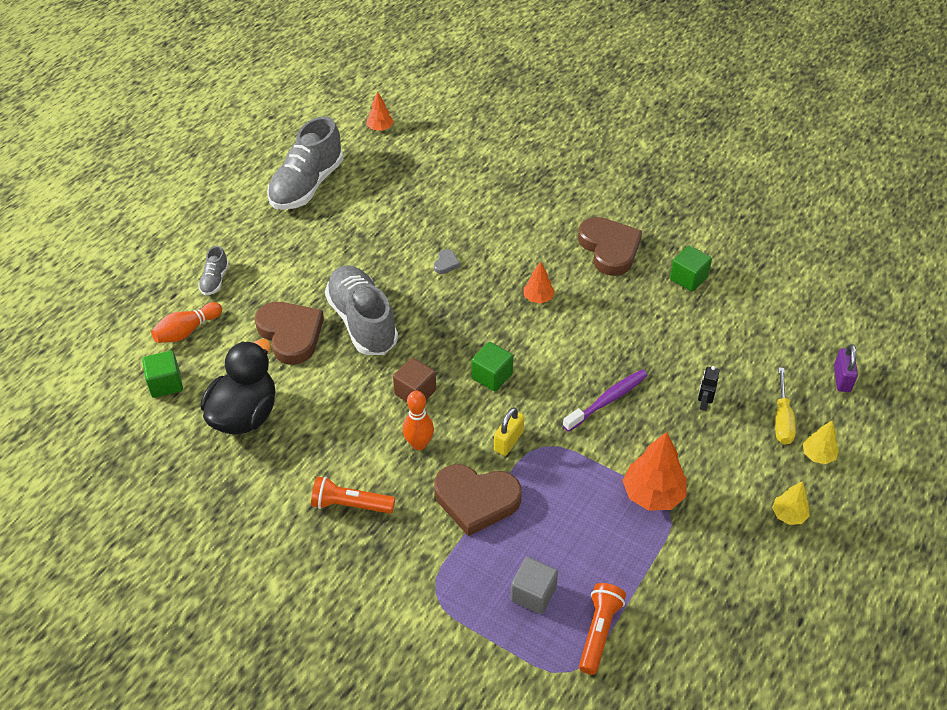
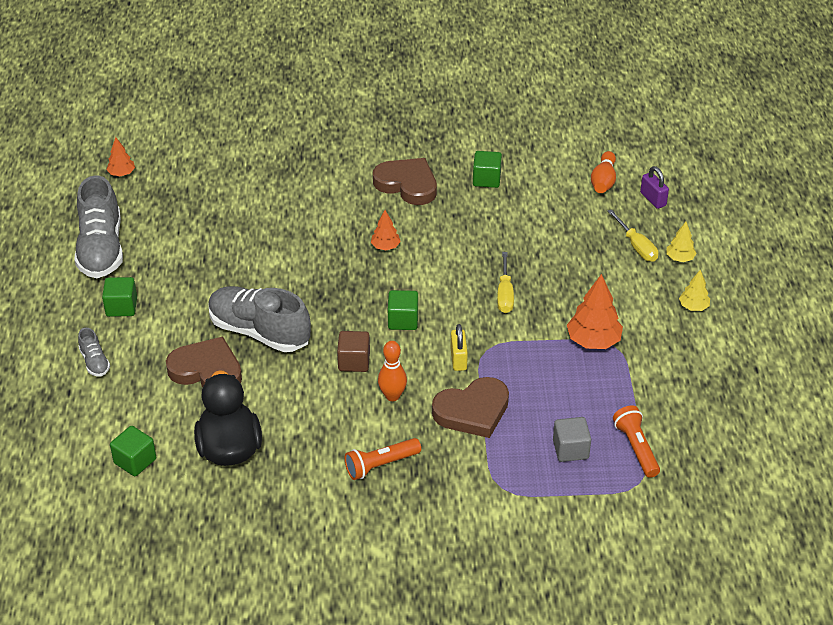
camera: 35 degrees left, 5 degrees down
orange bowling pin [151,302,222,343] -> orange bowling pin moved to [591,151,616,193]
grey heart [434,249,460,274] -> none
purple toothbrush [563,369,648,432] -> yellow screwdriver [497,252,514,313]
black robot [698,366,720,411] -> none
none -> green cube [102,277,137,317]

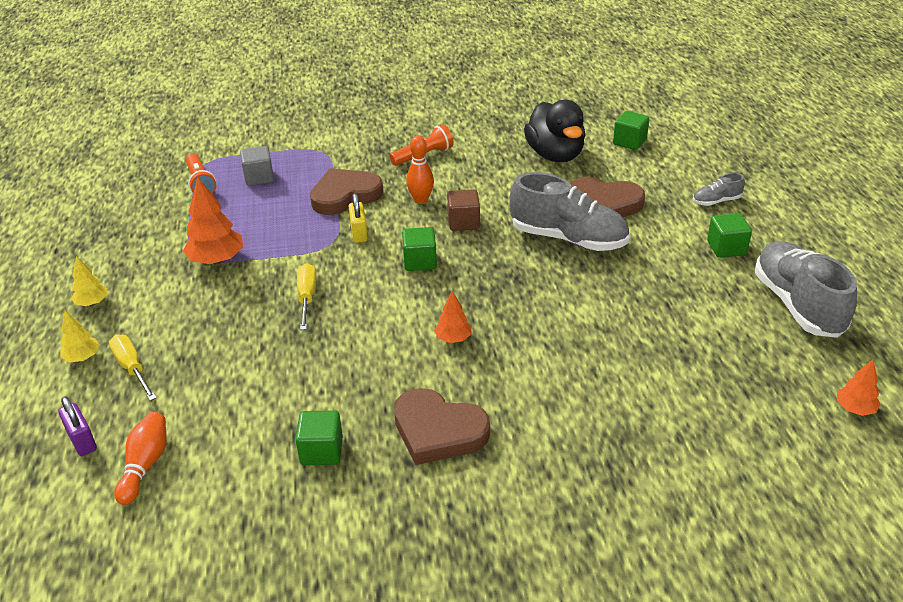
camera: 175 degrees right, 5 degrees down
grey shoe [78,328,110,377] -> grey shoe turned 75 degrees counterclockwise [693,173,745,206]

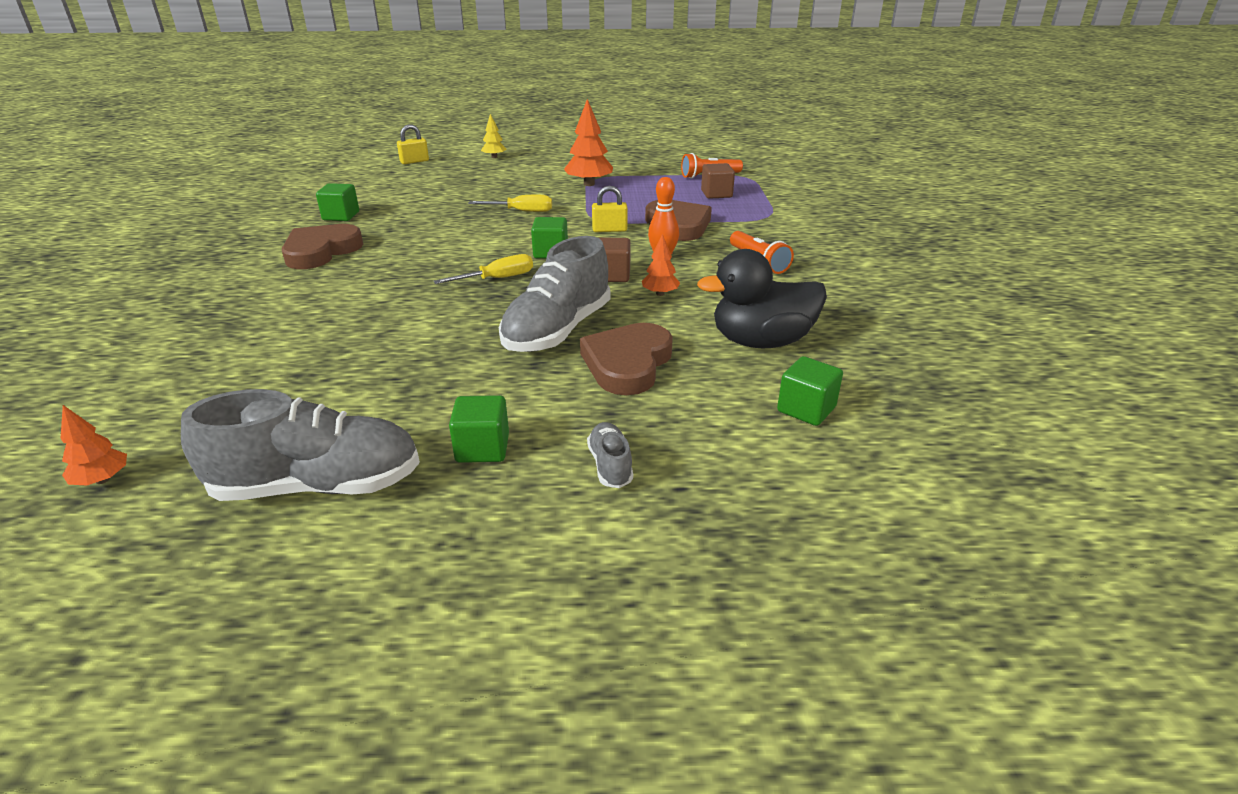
camera: 95 degrees right, 5 degrees down
purple padlock [58,396,97,456] -> yellow padlock [397,124,429,164]
yellow tree [71,256,107,306] -> none
yellow screwdriver [109,334,157,401] -> yellow screwdriver moved to [434,254,533,284]
orange bowling pin [114,412,167,505] -> none
grey cube [240,146,274,186] -> brown cube [701,163,735,199]
orange tree [434,291,471,343] -> orange tree moved to [642,234,680,296]

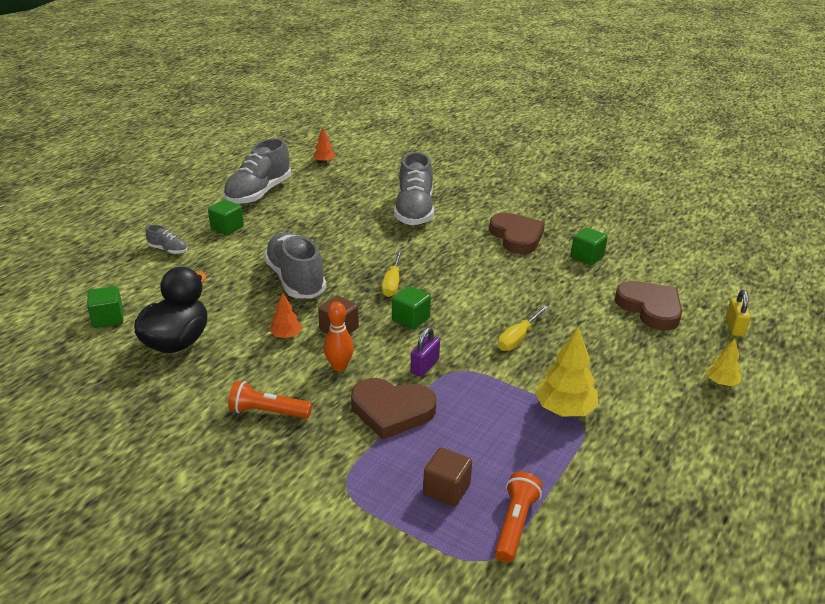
camera: 125 degrees right, 0 degrees up
orange tree [564,99,613,186] -> yellow tree [535,327,598,416]
brown heart [580,323,673,395] -> brown heart moved to [615,281,682,330]
yellow padlock [592,186,628,232] -> purple padlock [411,327,440,377]
none -> grey shoe [394,152,434,225]

